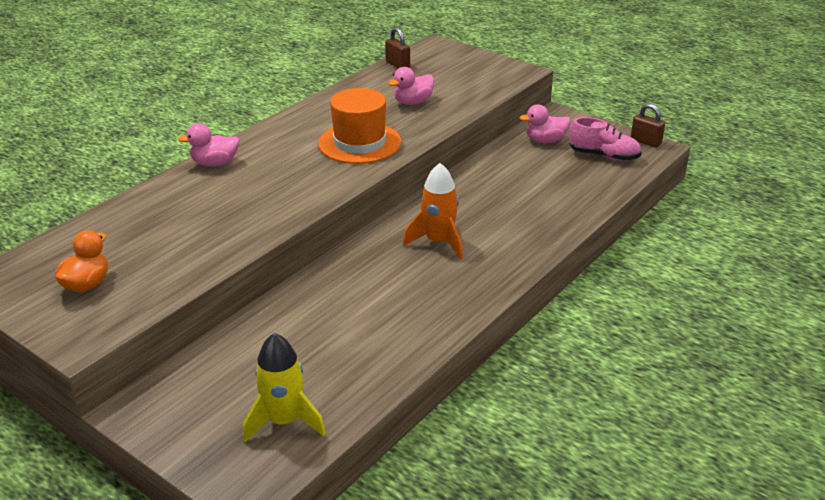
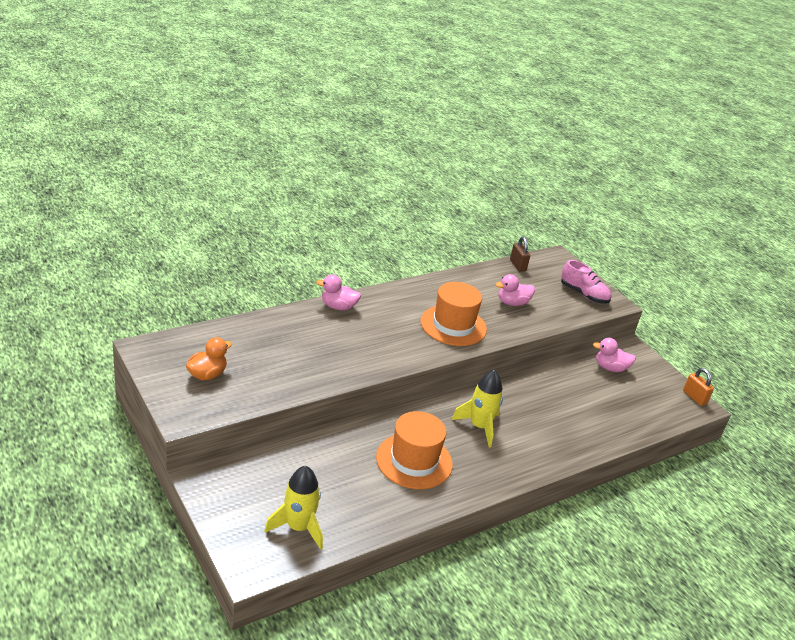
camera: 15 degrees right, 0 degrees up
orange rocket [403,163,463,260] -> yellow rocket [452,370,503,447]
pink shoe [569,117,642,161] -> pink shoe moved to [561,260,611,304]
brown padlock [631,104,665,147] -> orange padlock [683,368,714,406]
none -> orange hat [376,411,453,489]

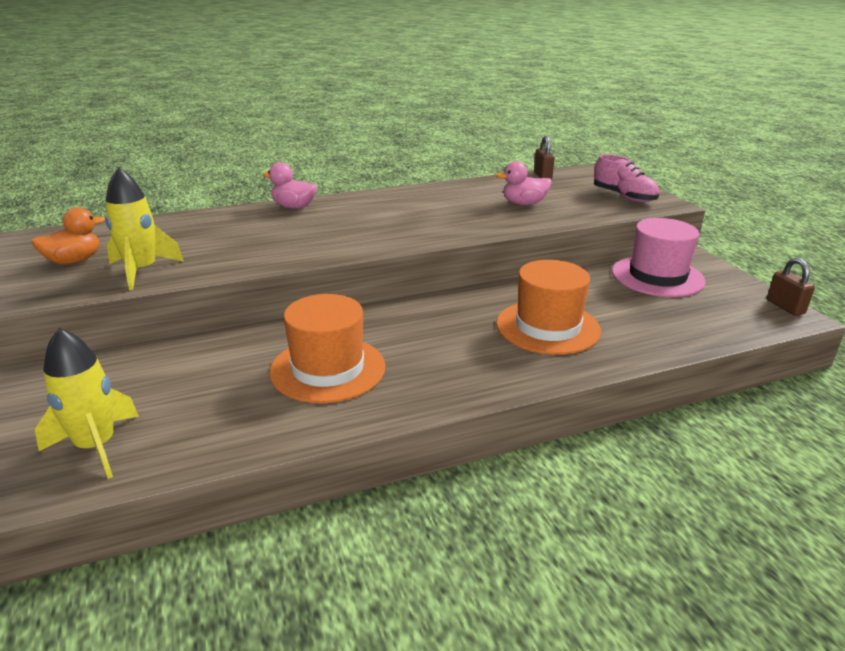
camera: 15 degrees right, 5 degrees down
orange hat [420,282,487,346] -> orange hat moved to [496,260,601,355]
yellow rocket [452,370,503,447] -> yellow rocket moved to [105,167,184,290]
pink duck [593,338,636,372] -> pink hat [612,218,706,297]
orange padlock [683,368,714,406] -> brown padlock [767,258,815,316]

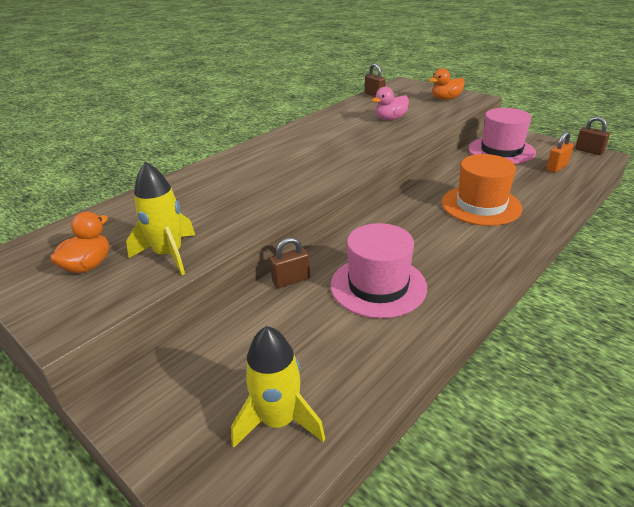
camera: 25 degrees left, 5 degrees up
pink duck [263,162,317,209] -> none
orange hat [269,294,386,403] -> pink hat [331,223,427,318]
pink shoe [594,154,659,202] -> orange duck [429,68,465,100]
none -> brown padlock [270,237,310,288]
none -> orange padlock [546,131,573,173]

